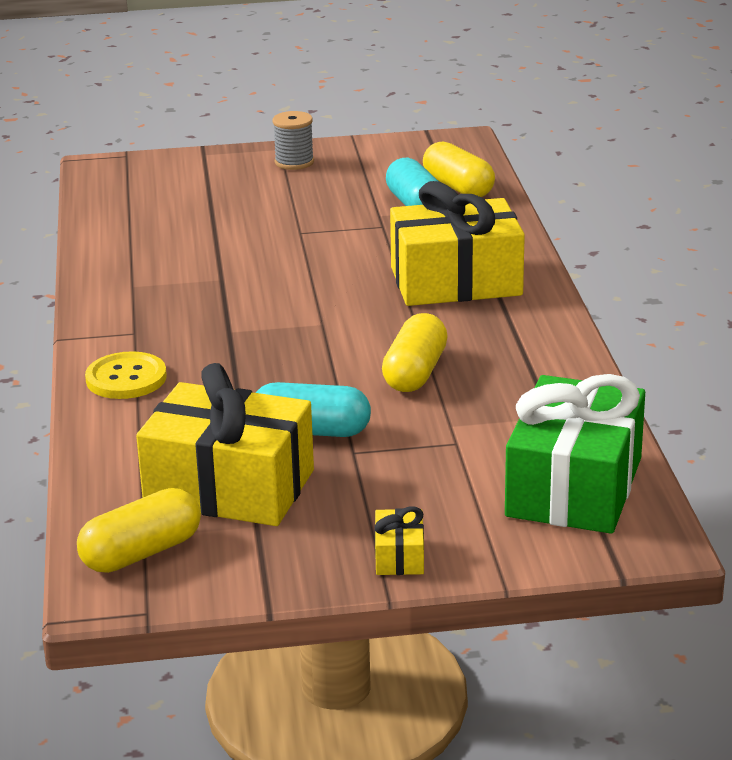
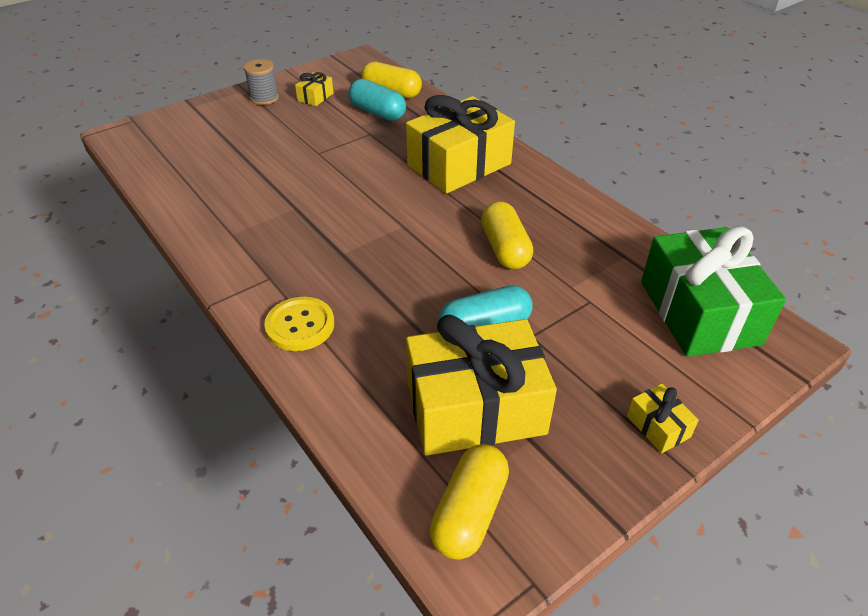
camera: 30 degrees left, 15 degrees up
none -> yellow gift [295,72,333,106]

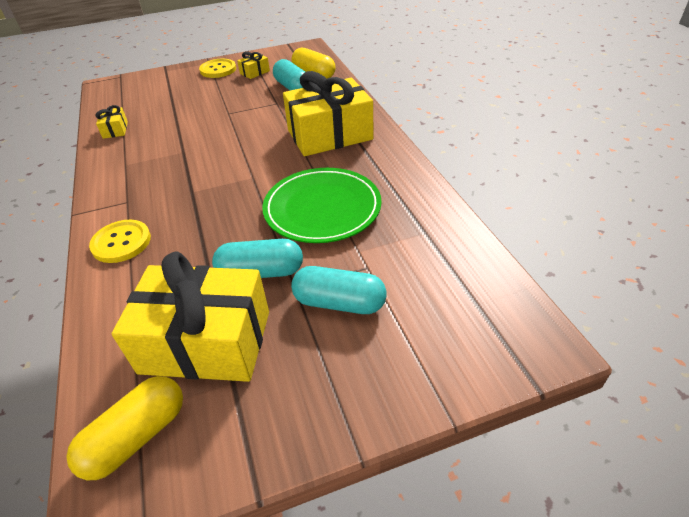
camera: 20 degrees right, 0 degrees up
grey spool [244,59,279,105] -> yellow button [199,59,236,78]
yellow capsule [481,201,533,269] -> green plate [262,168,381,243]
yellow gift [627,384,699,453] -> yellow gift moved to [96,105,128,139]
green gift [641,226,786,357] -> none
none -> turquoise capsule [291,266,386,314]

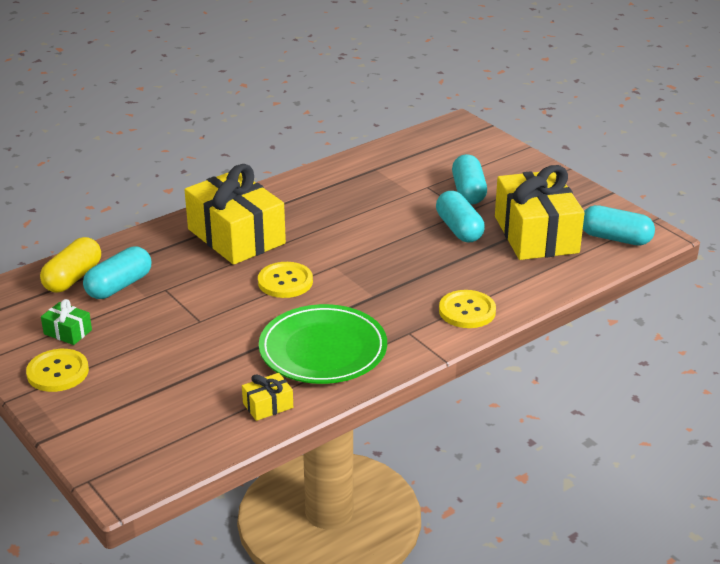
camera: 110 degrees left, 10 degrees down
yellow capsule [66,376,183,480] -> turquoise capsule [583,205,655,246]
yellow gift [237,52,270,79] -> green gift [41,299,92,345]
green plate [262,168,381,243] -> green plate moved to [259,304,387,384]
none -> yellow button [258,262,313,298]

